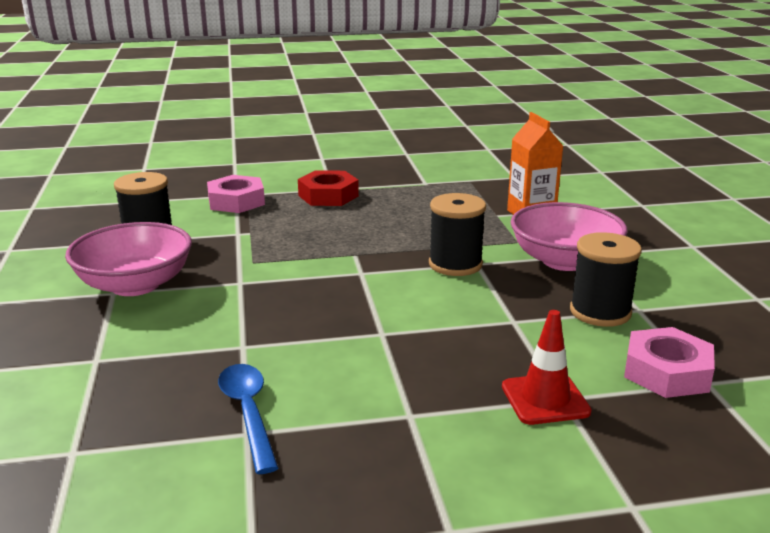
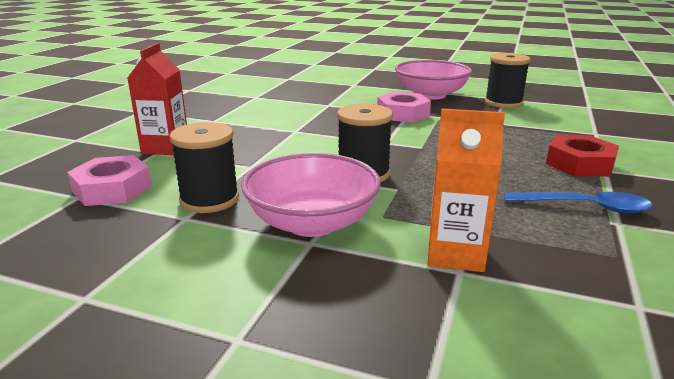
camera: 120 degrees right, 0 degrees up
pink nut [207,175,265,213] -> pink nut moved to [377,92,431,122]
blue spoon [218,364,278,474] -> blue spoon moved to [504,192,652,214]
red traffic cone [502,310,592,425] -> red carton [128,43,187,155]

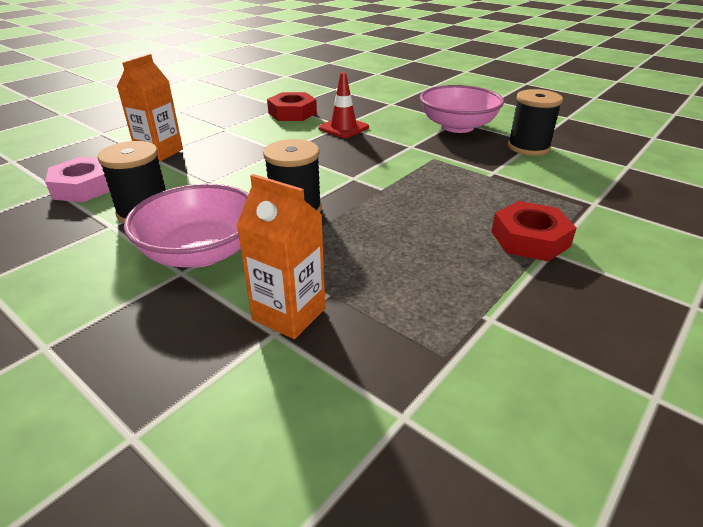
camera: 20 degrees right, 10 degrees up
red carton [128,43,187,155] -> orange carton [117,54,183,161]
pink nut [377,92,431,122] -> none
blue spoon [504,192,652,214] -> none
none -> red nut [267,92,317,121]
none -> red traffic cone [318,72,369,138]

